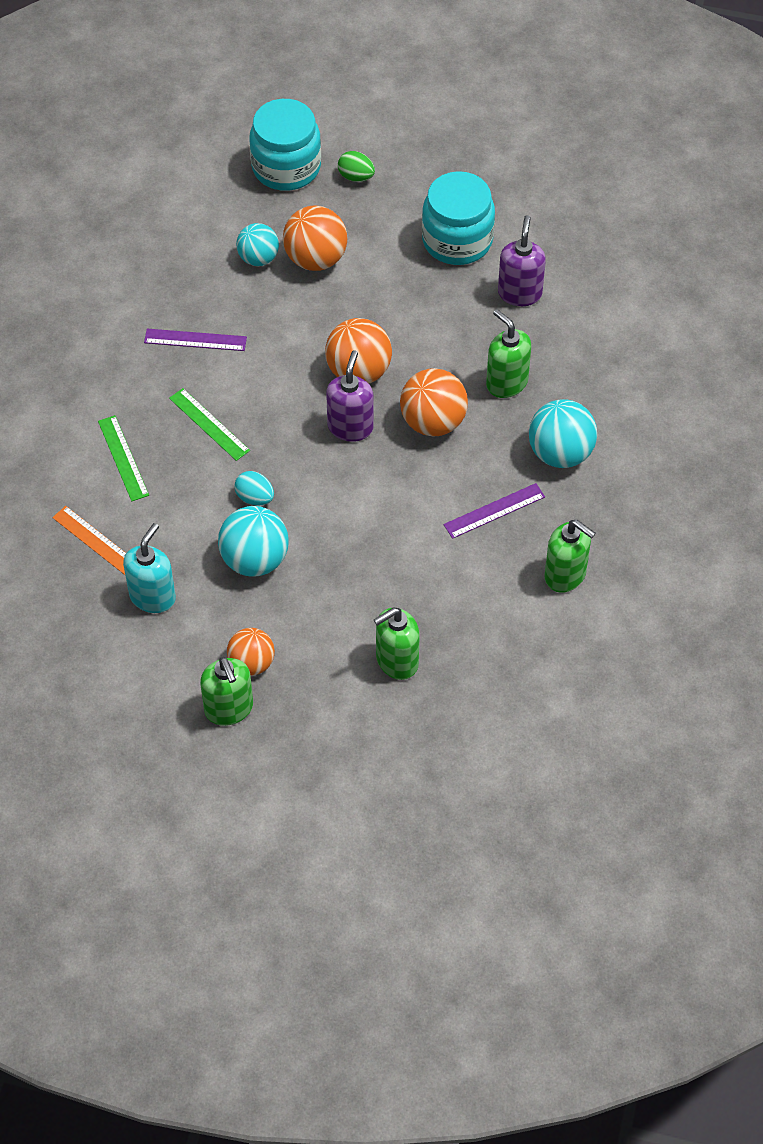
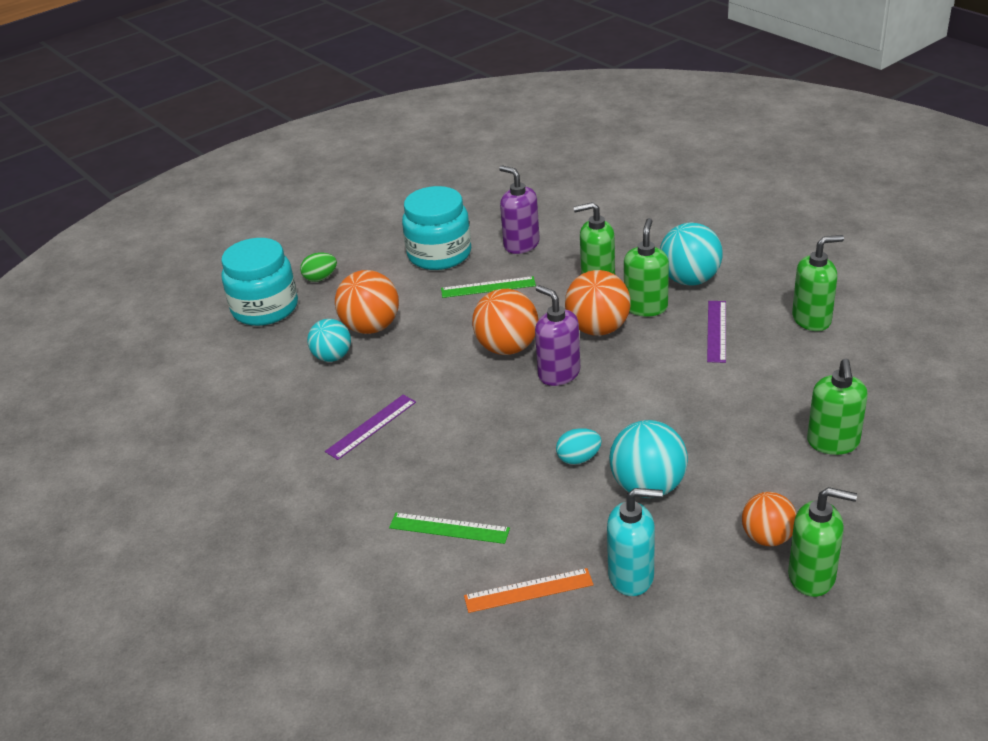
camera: 50 degrees left, 20 degrees down
turquoise soap dispenser [123,523,176,613] -> turquoise soap dispenser turned 120 degrees clockwise [607,488,663,596]
green ruler [169,388,250,461] -> green ruler moved to [441,276,536,298]
none -> green soap dispenser [624,218,669,317]

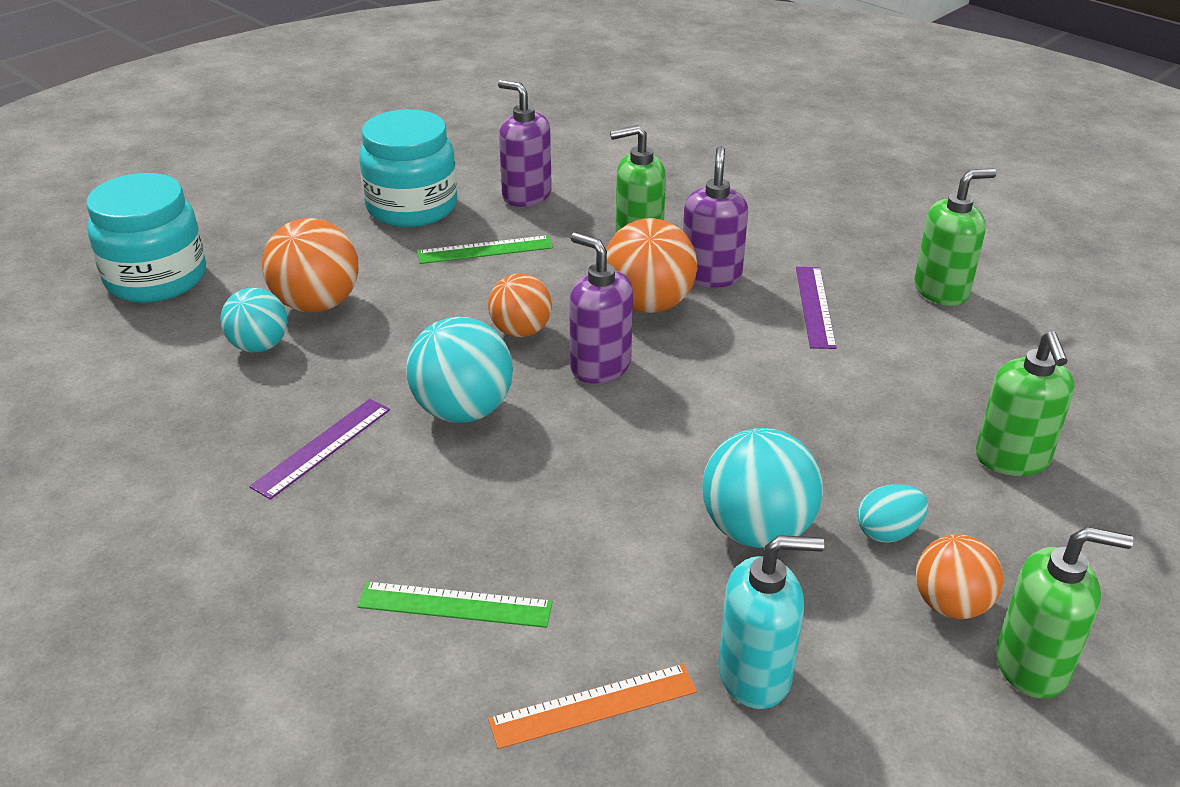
camera: 10 degrees left, 0 degrees up
green egg [300,253,337,282] -> none
orange ball [472,289,538,355] -> orange ball [488,274,552,337], size x0.66
turquoise egg [556,428,602,465] -> turquoise egg moved to [857,485,928,543]
green soap dispenser [624,218,669,317] -> purple soap dispenser [683,146,748,288]
turquoise ball [660,223,723,285] -> turquoise ball moved to [406,317,513,423]

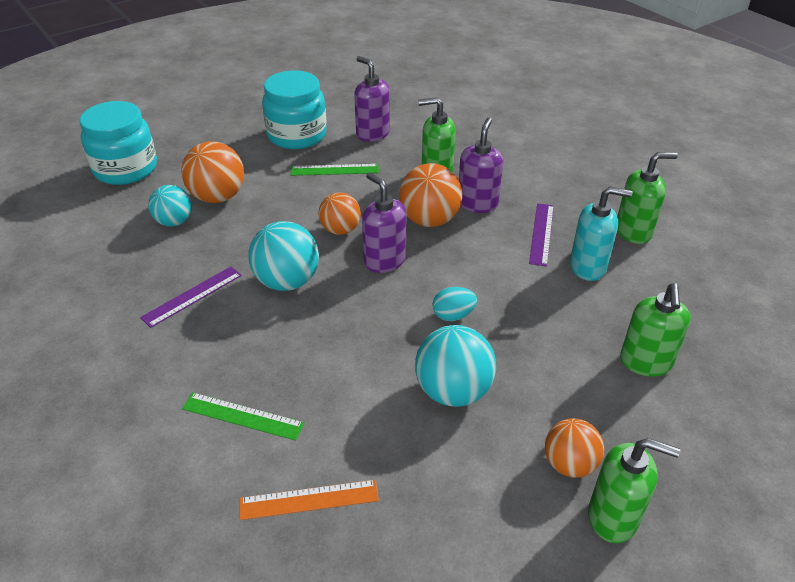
camera: 10 degrees right, 5 degrees up
turquoise soap dispenser [718,535,824,709] -> turquoise soap dispenser moved to [570,187,633,281]
turquoise egg [857,485,928,543] -> turquoise egg moved to [432,287,477,321]

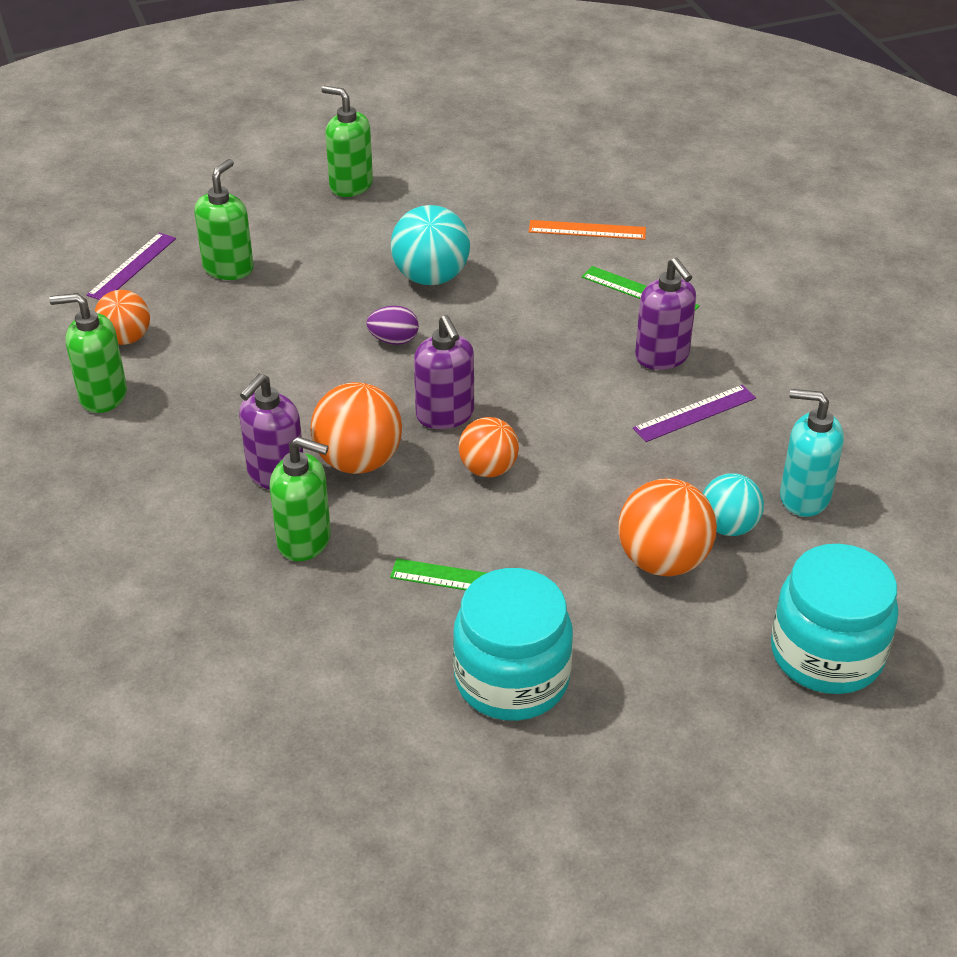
camera: 165 degrees left, 0 degrees up
turquoise ball [248,221,319,291] -> none
purple soap dispenser [354,56,390,142] -> purple soap dispenser moved to [635,258,696,370]
turquoise egg [432,287,477,321] -> purple egg [366,306,419,345]
purple ruler [529,203,554,266] -> purple ruler moved to [87,233,176,300]
orange ball [545,418,604,478] -> orange ball moved to [95,290,150,345]
turquoise soap dispenser [570,187,633,281] -> turquoise soap dispenser moved to [780,389,844,517]

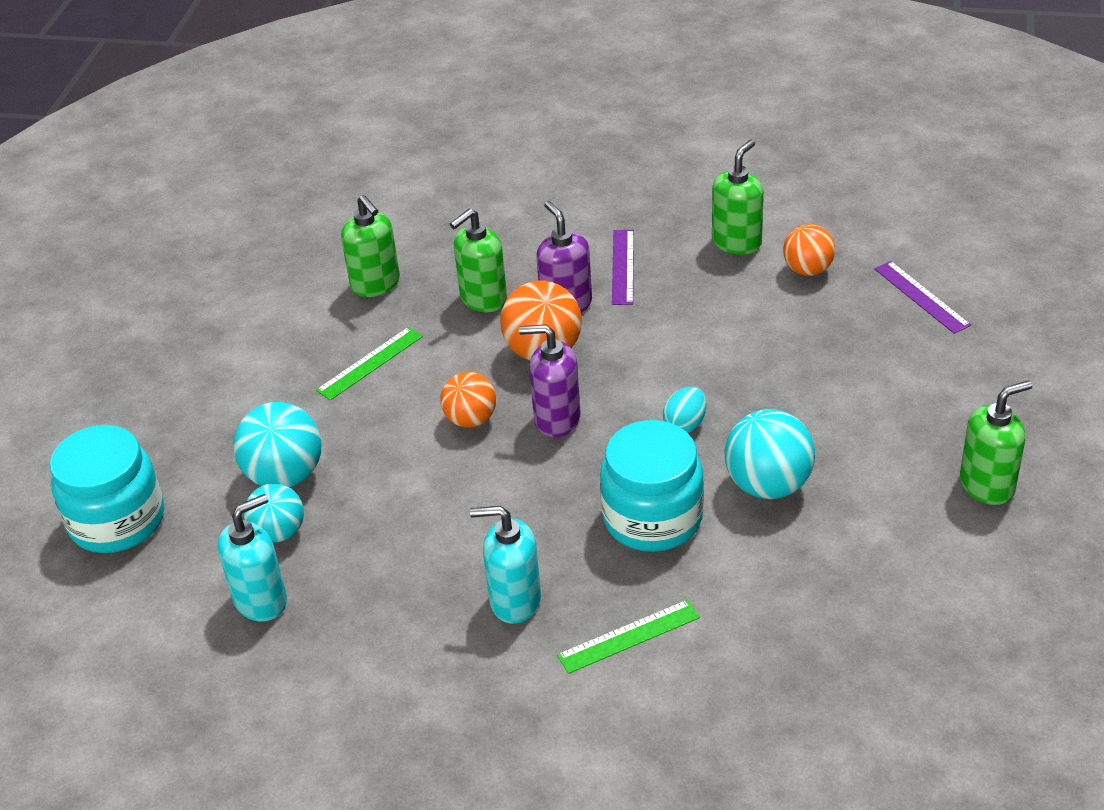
camera: 125 degrees right, 0 degrees up
green soap dispenser [194,159,254,280] -> green soap dispenser moved to [341,195,400,297]
purple egg [366,306,419,345] -> turquoise egg [663,387,706,433]
turquoise jar [453,568,573,721] -> turquoise jar moved to [600,420,704,552]
orange ruler [529,220,646,240] -> none
orange ball [618,479,717,576] -> turquoise ball [233,402,321,487]
purple ruler [633,385,756,442] -> purple ruler moved to [612,230,634,305]
purple soap dispenser [635,258,696,370] -> turquoise soap dispenser [470,506,541,624]

